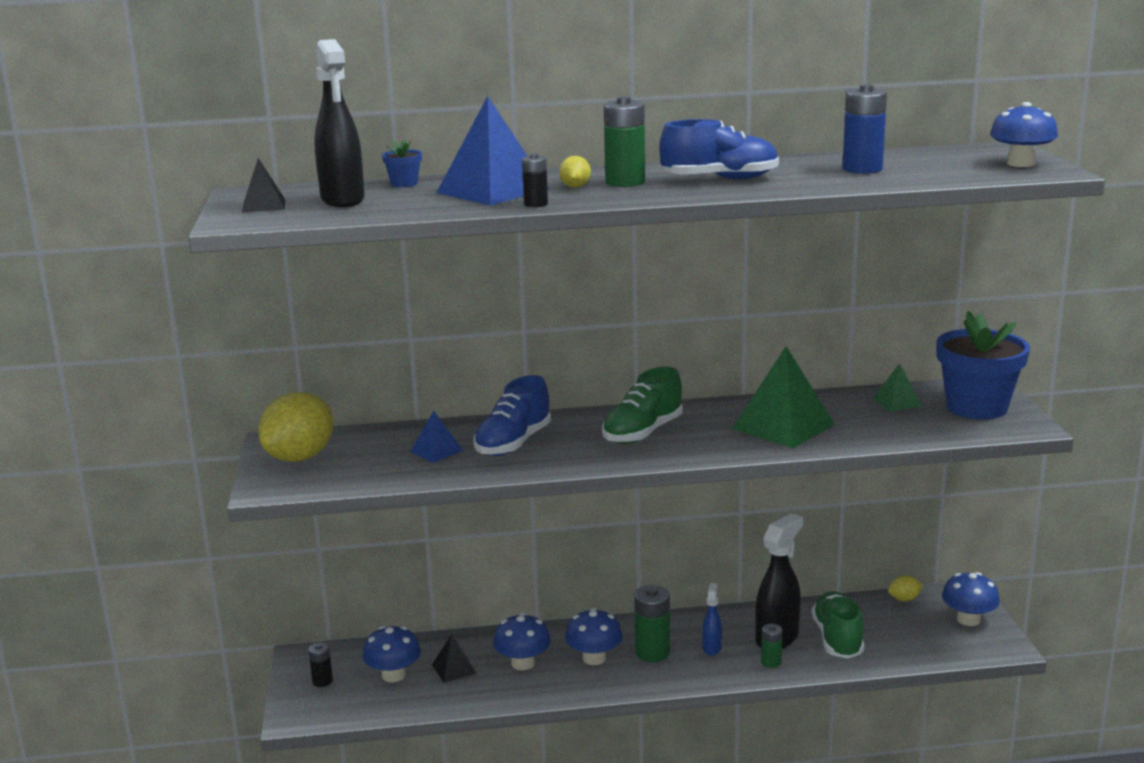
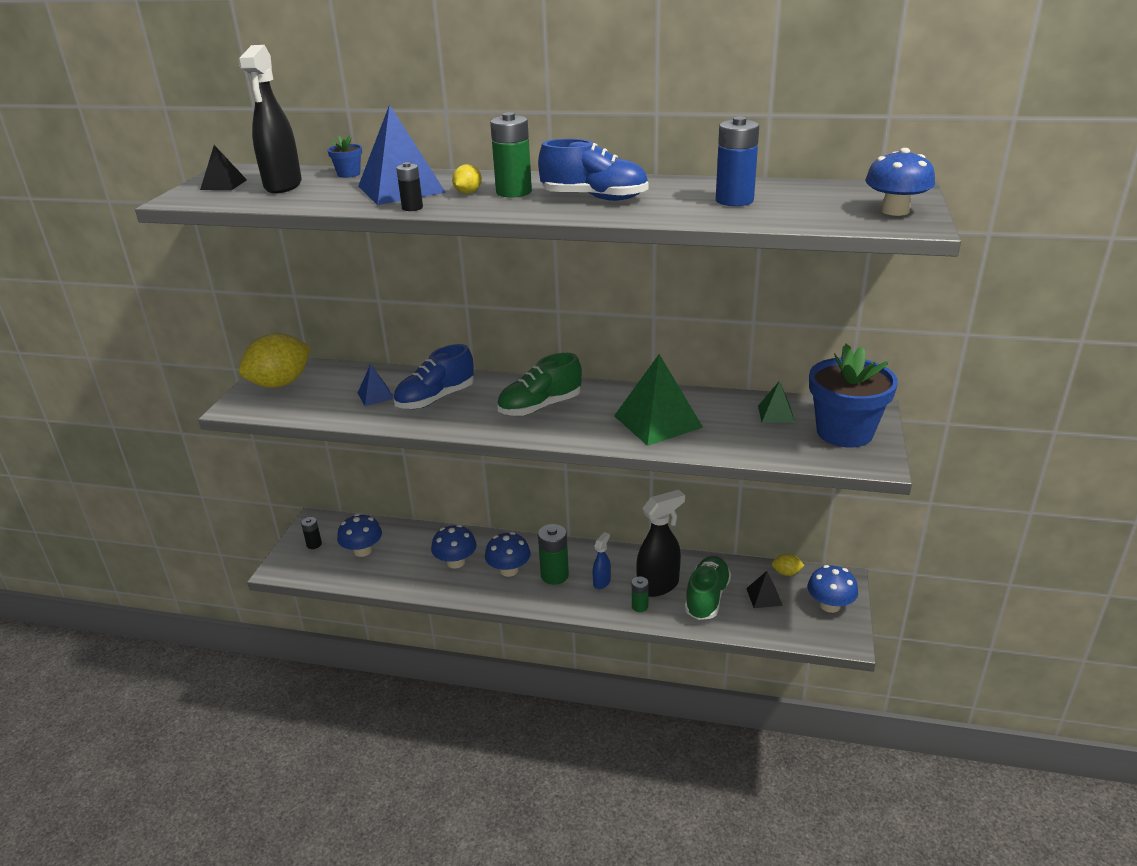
camera: 20 degrees right, 10 degrees up
black pyramid [432,634,477,683] -> black pyramid moved to [746,571,783,608]

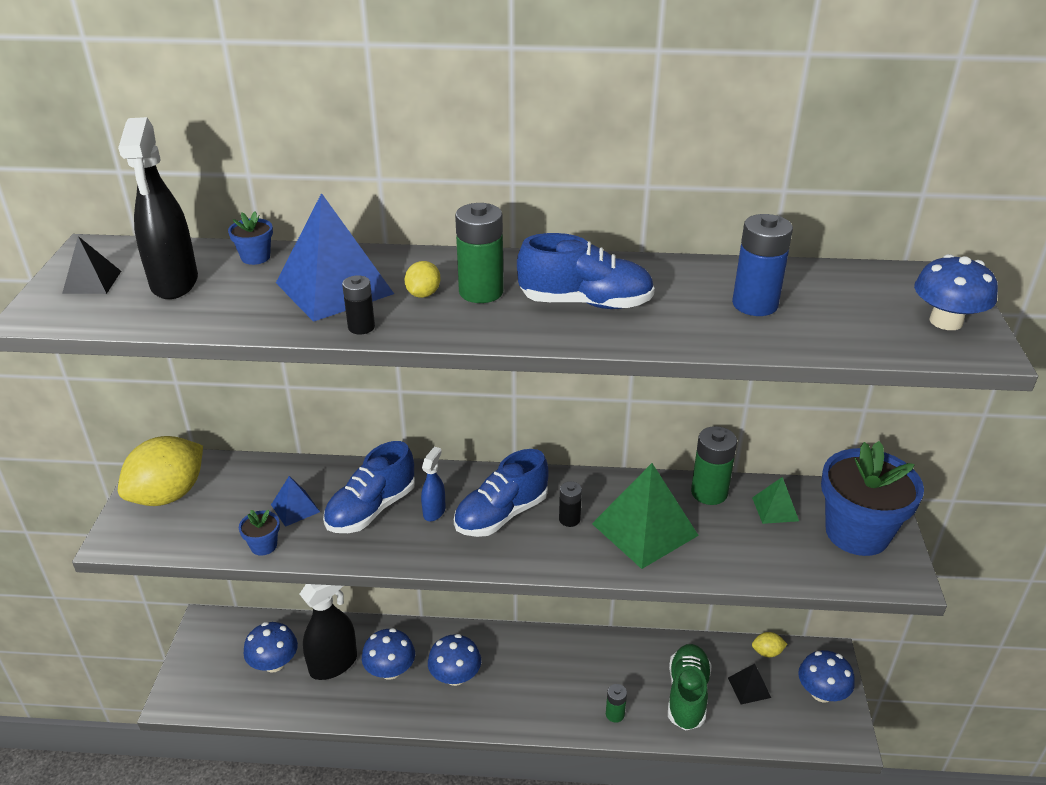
camera: 10 degrees left, 5 degrees up
black battery [301,517,322,549] -> black battery moved to [559,482,582,527]
green shoe [497,353,582,416] -> blue shoe [454,449,549,537]
green battery [538,524,569,585] -> green battery moved to [691,426,737,505]
blue spray bottle [593,532,611,589] -> blue spray bottle moved to [421,447,445,521]
black spray bottle [636,490,685,597] -> black spray bottle moved to [300,584,357,680]
none -> blue flower pot [239,510,280,556]

